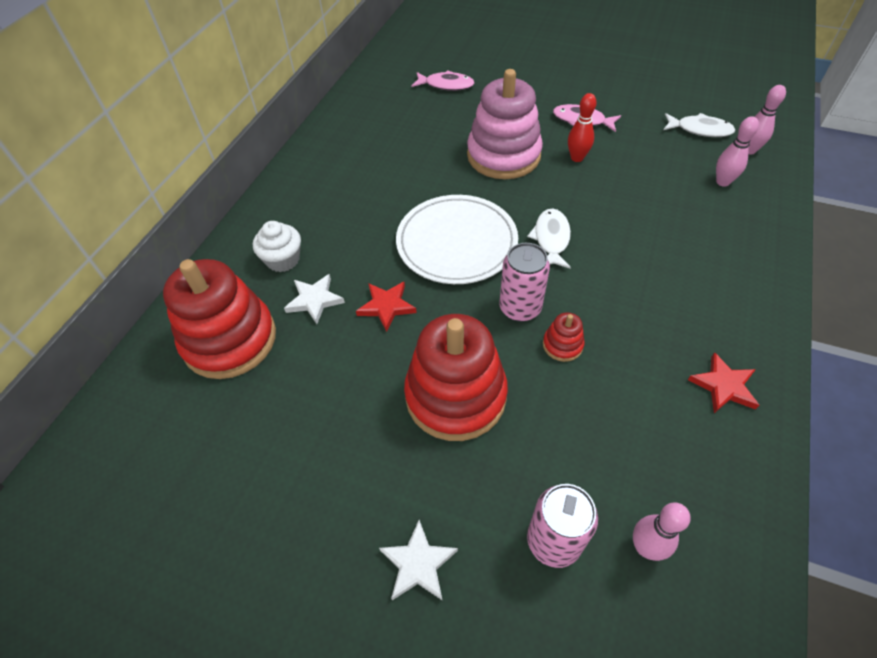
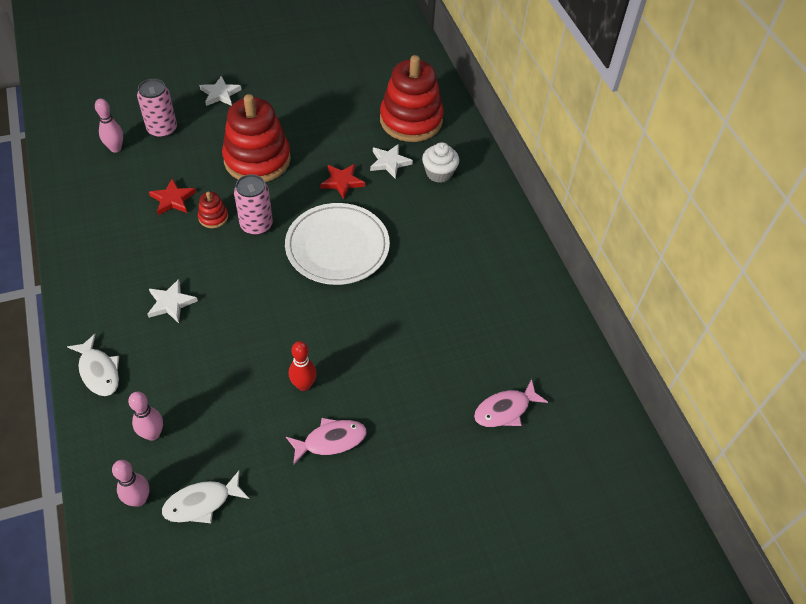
camera: 135 degrees right, 0 degrees up
pink stacking toy [467,69,543,179] -> none
white fish [527,208,571,268] -> white fish moved to [67,334,119,396]
red star [688,352,759,413] -> red star moved to [149,178,196,215]
none -> white star [147,279,198,323]

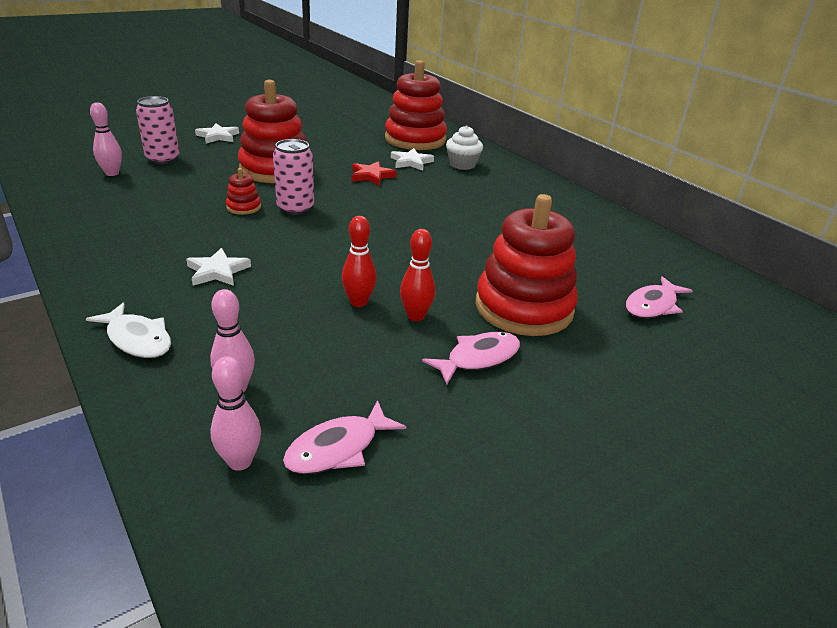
camera: 15 degrees left, 20 degrees down
red star [149,178,196,215] -> none
white fish [162,470,249,523] -> pink fish [283,400,406,474]
white plate [285,203,390,285] -> none
none -> red bowling pin [342,216,376,307]
none -> red stacking toy [476,194,578,336]

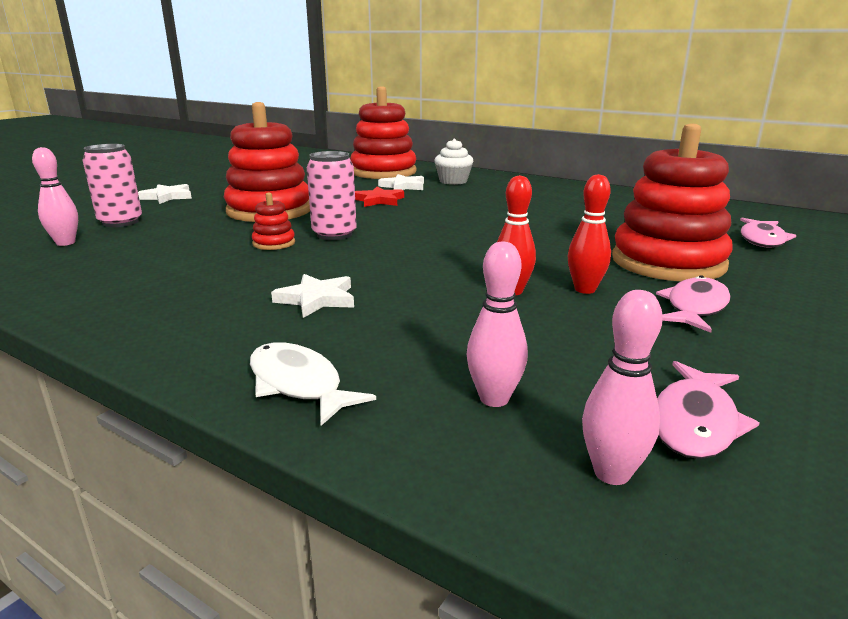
camera: 20 degrees left, 10 degrees down
white fish [86,302,171,358] -> white fish turned 150 degrees counterclockwise [250,343,376,426]

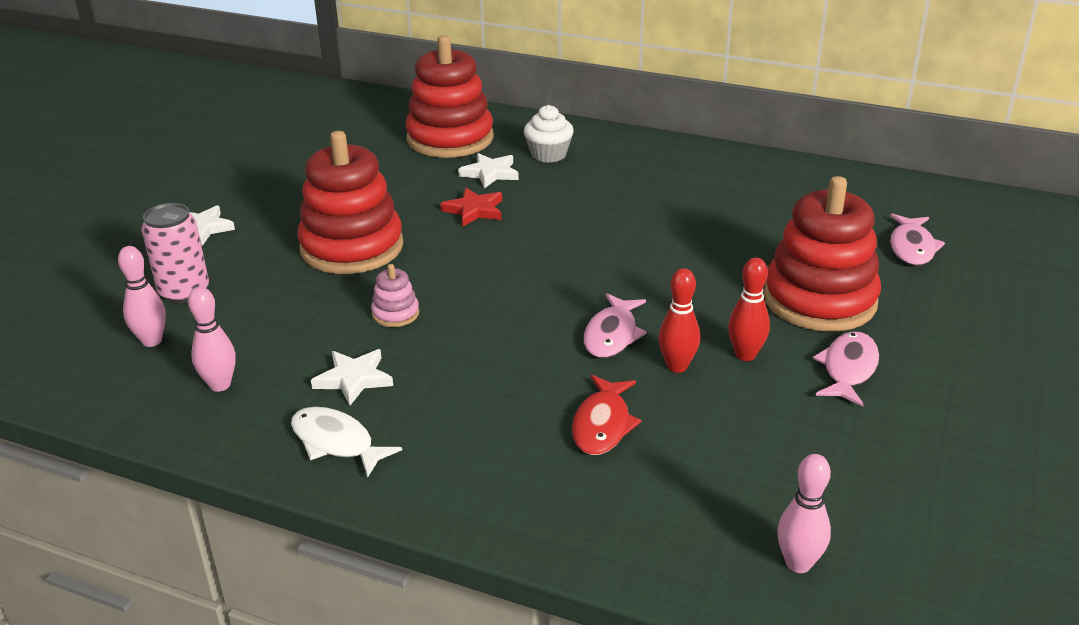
camera: 10 degrees left, 10 degrees up
white fish [250,343,376,426] -> white fish moved to [291,407,402,477]
red stacking toy [252,192,295,250] -> pink stacking toy [371,264,419,327]
white star [271,274,354,318] -> white star moved to [311,349,393,406]
pink can [307,151,357,240] -> none
pink bowling pin [466,241,528,407] -> pink bowling pin moved to [188,287,236,392]
pink fish [657,361,759,459] -> pink fish moved to [584,293,647,358]
none -> red fish [572,375,642,455]

